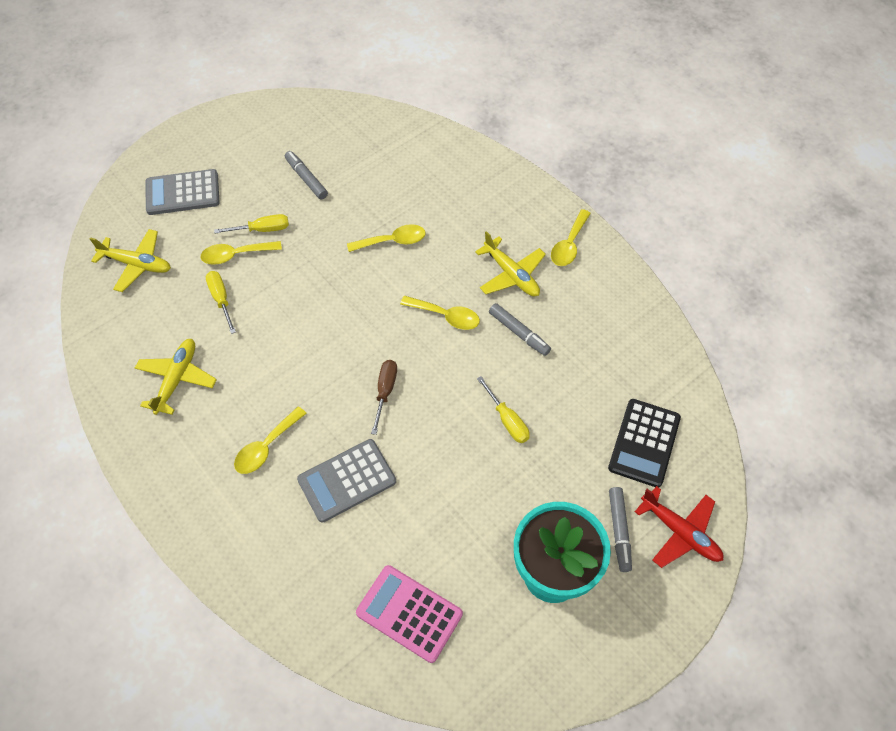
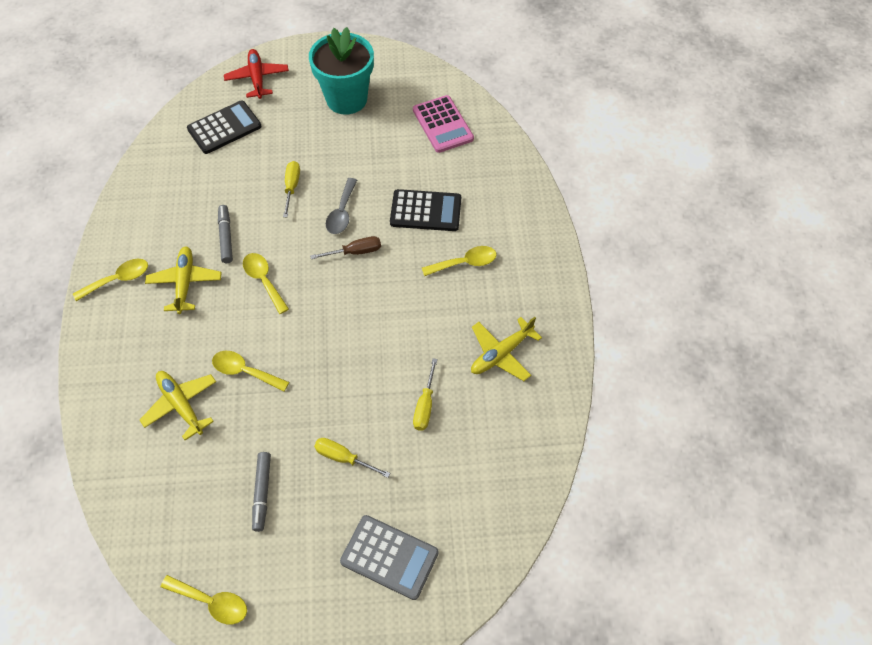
camera: 145 degrees left, 0 degrees up
yellow plane [90,229,171,292] -> yellow plane moved to [140,371,216,440]
yellow spoon [200,241,282,265] -> yellow spoon moved to [161,575,247,625]
grey calculator [297,439,396,523] -> black calculator [390,189,461,231]
brown screwdriver [371,360,397,435] -> brown screwdriver turned 150 degrees counterclockwise [310,236,381,259]
grey marker [609,487,632,572] -> none
none -> grey spoon [326,178,357,234]

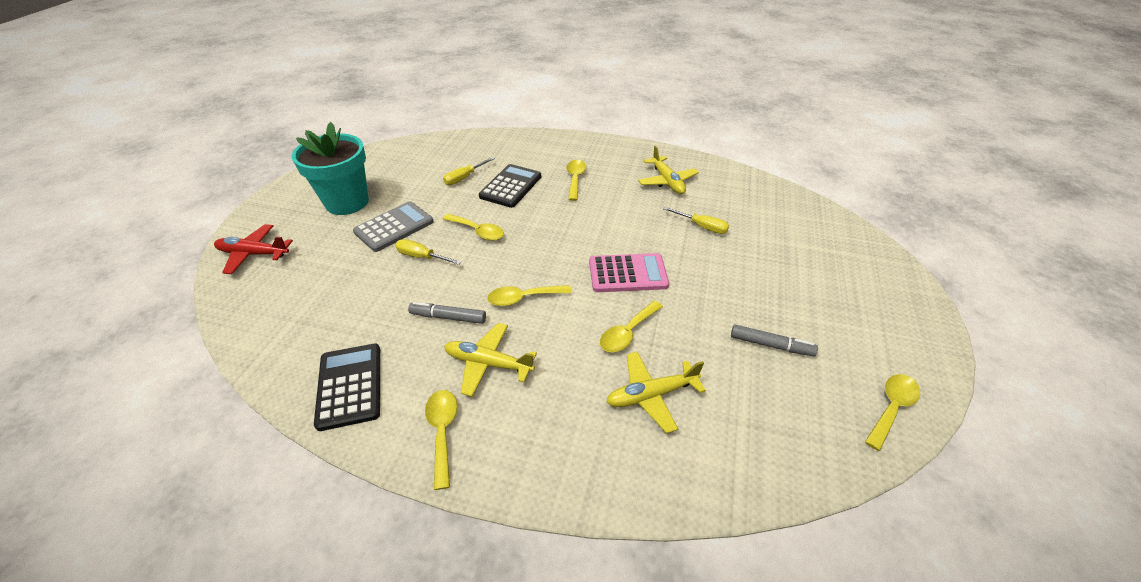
camera: 70 degrees left, 15 degrees down
black calculator [187,100,261,154] -> black calculator moved to [314,343,380,431]
brown screwdriver [310,236,381,259] -> none
yellow screwdriver [314,438,390,478] -> yellow screwdriver moved to [443,157,495,185]
grey spoon [326,178,357,234] -> yellow spoon [443,214,504,241]
grey calculator [340,515,439,600] -> grey calculator moved to [353,201,434,252]
pink calculator [413,95,474,153] -> pink calculator moved to [589,253,669,292]

